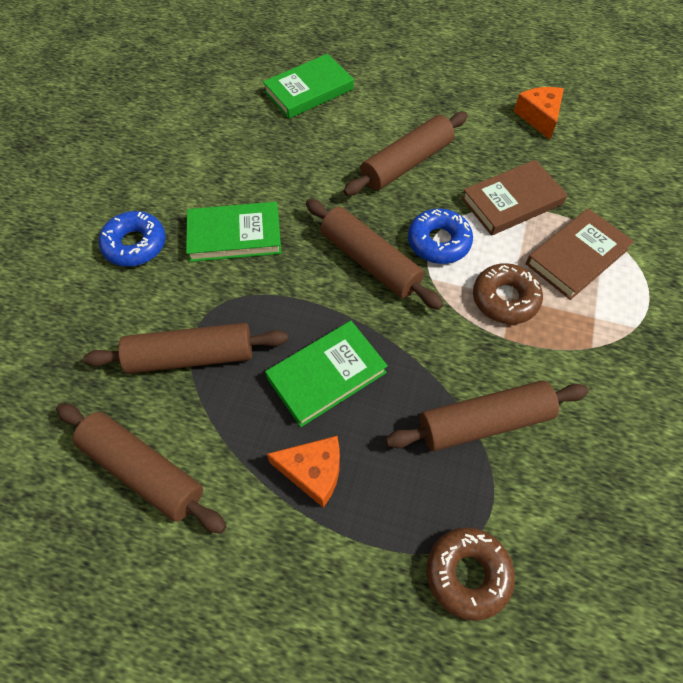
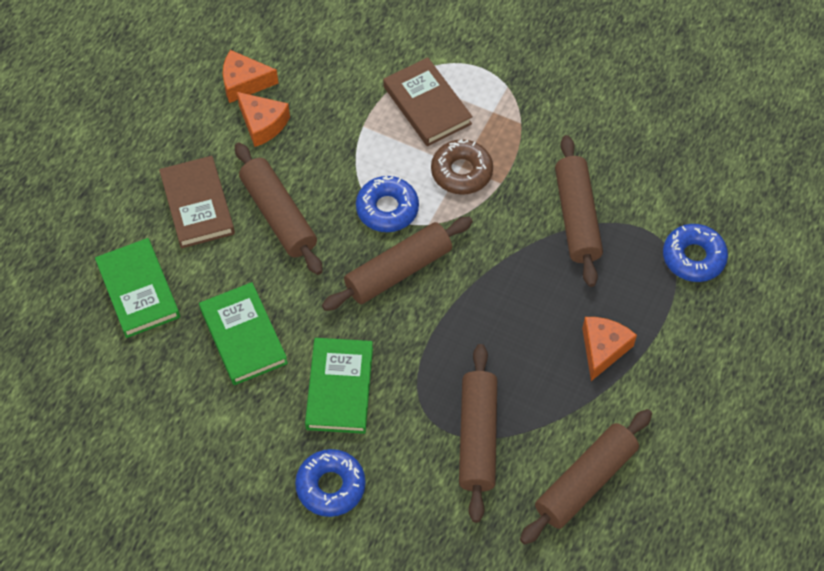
camera: 80 degrees left, 0 degrees up
green book [265,321,388,427] -> green book moved to [199,282,288,385]
brown donut [426,527,515,621] -> blue donut [663,224,728,282]
brown book [461,160,568,236] -> brown book moved to [159,156,235,248]
none -> orange cheese [237,92,290,147]

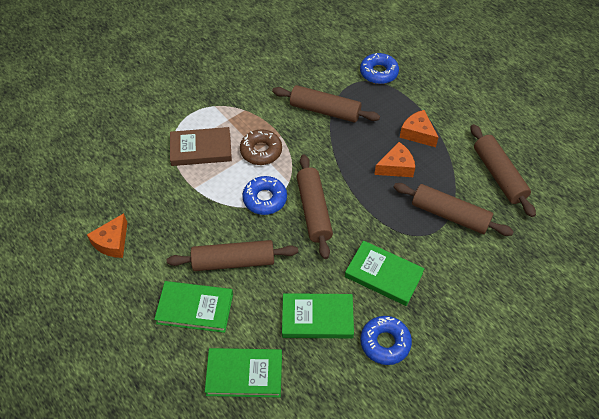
camera: 65 degrees left, 5 degrees down
brown book [159,156,235,248] -> green book [154,281,233,333]
orange cheese [237,92,290,147] -> orange cheese moved to [374,142,415,177]
blue donut [295,449,366,517] -> blue donut moved to [360,316,412,365]

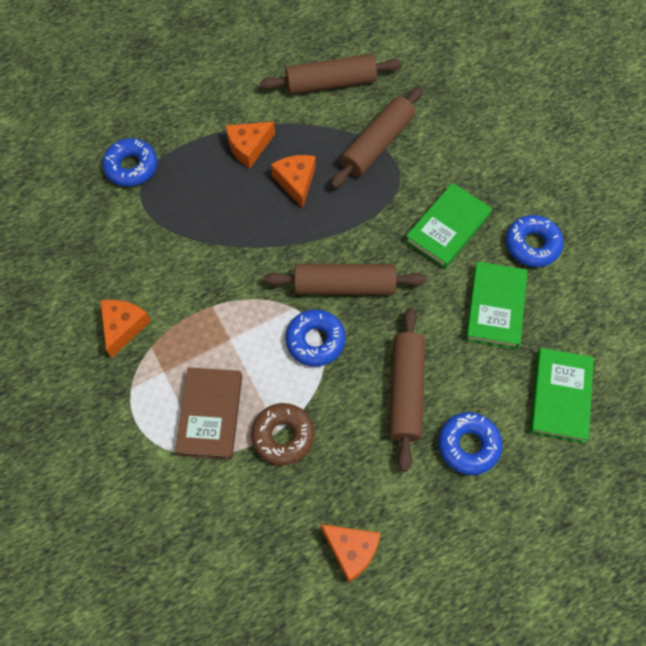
camera: 80 degrees left, 10 degrees up
green book [154,281,233,333] -> blue donut [438,412,503,475]
brown donut [240,129,282,165] -> brown donut moved to [251,403,314,466]
brown rolling pin [272,85,380,123] -> none
none -> orange cheese [100,300,151,358]

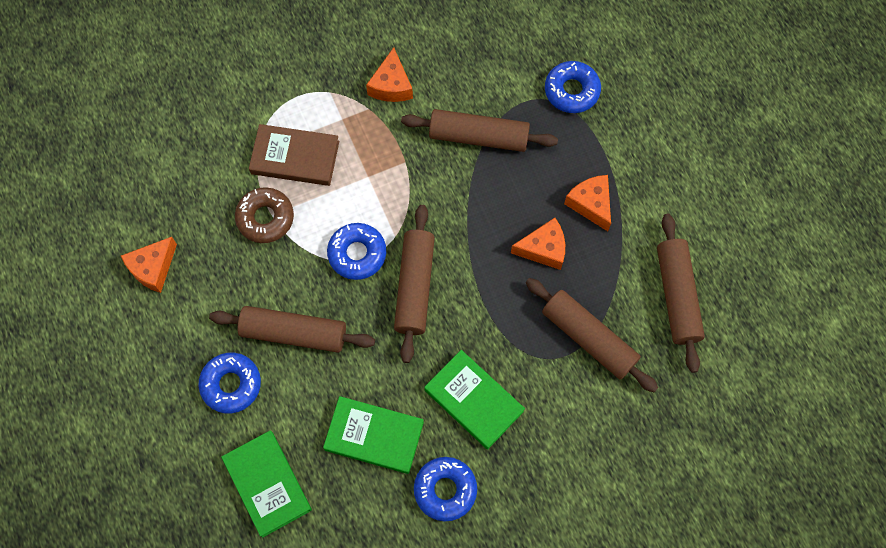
camera: 95 degrees right, 5 degrees up
orange cheese [100,300,151,358] -> orange cheese turned 75 degrees clockwise [366,47,413,102]
green book [530,348,594,443] -> green book turned 45 degrees clockwise [221,430,312,538]
none -> brown rolling pin [401,109,558,152]

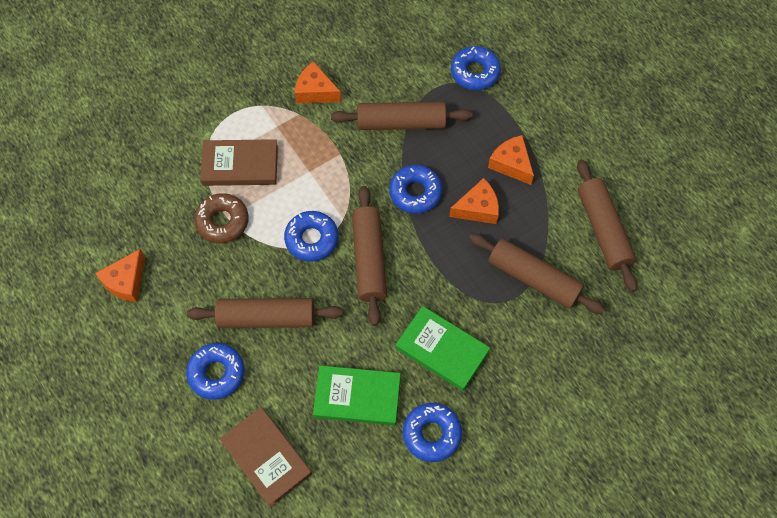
camera: 10 degrees left, 5 degrees down
green book [221,430,312,538] -> brown book [219,407,312,507]
orange cheese [366,47,413,102] -> orange cheese turned 120 degrees clockwise [295,61,341,104]
none -> blue donut [389,165,442,214]

